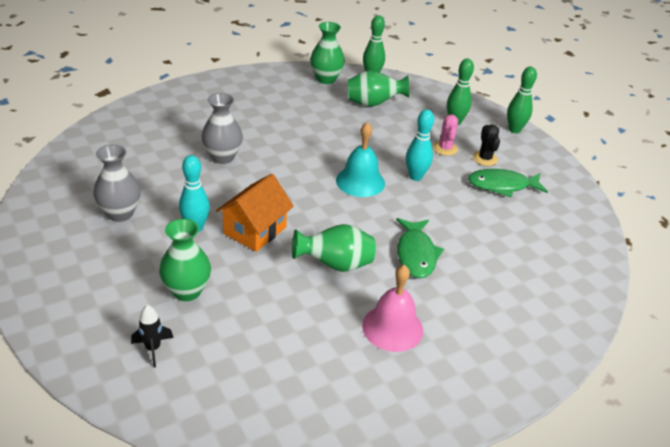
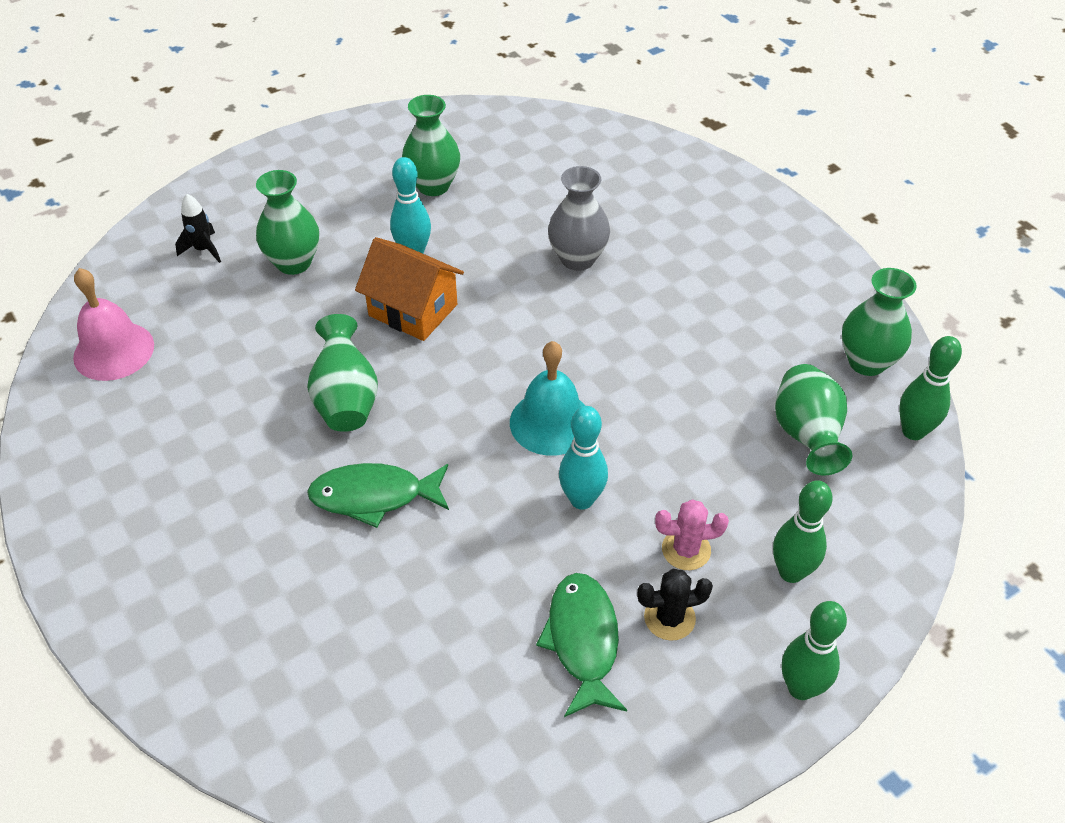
camera: 90 degrees right, 10 degrees up
grey vase [93,144,141,222] -> green vase [402,95,460,196]
pink bell [362,265,423,352] -> pink bell moved to [73,268,154,381]

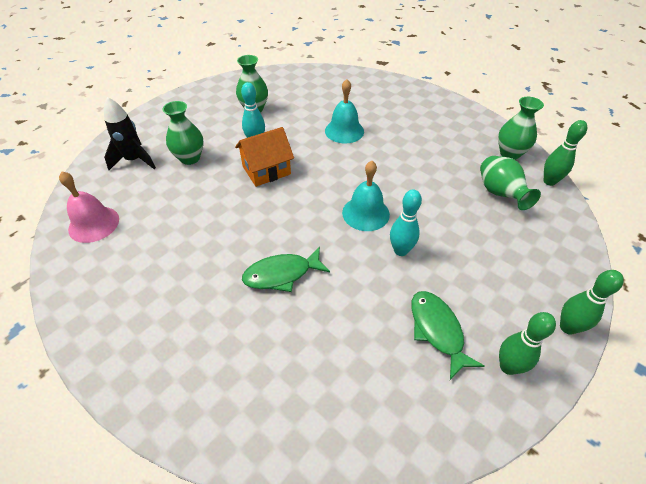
camera: 15 degrees left, 0 degrees up
black rocket [175,194,221,263] -> black rocket [104,97,156,170], size x1.70
green vase [307,314,378,432] -> none
orange house [355,237,464,341] -> orange house turned 45 degrees counterclockwise [235,127,294,187]
grey vase [548,166,610,271] -> turquoise bell [325,79,364,143]
black cactus [637,569,713,641] -> none
pink cactus [655,499,729,570] -> none
green bowling pin [773,480,833,583] -> green bowling pin moved to [499,312,556,375]

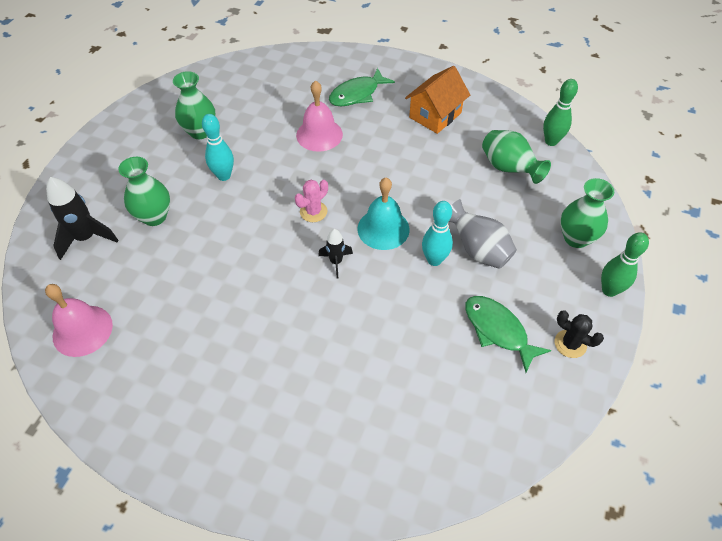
camera: 20 degrees left, 5 degrees up
orange house [235,127,294,187] -> orange house moved to [405,66,470,134]
green fish [242,247,330,292] -> green fish moved to [329,68,395,106]
turquoise bell [325,79,364,143] -> pink bell [296,80,343,152]
green vase [498,97,544,160] -> green vase moved to [560,178,614,248]
green bowling pin [499,312,556,375] -> black cactus [555,310,604,358]
none -> pink cactus [295,180,328,222]
none -> black rocket [318,229,353,279]
none -> grey vase [449,199,517,269]

